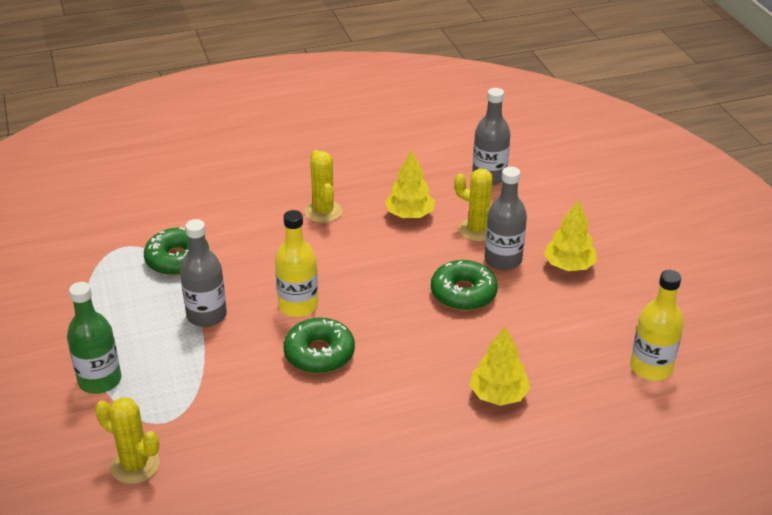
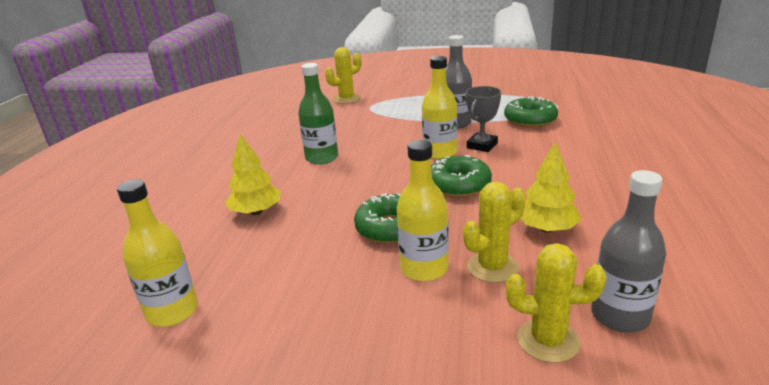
camera: 120 degrees right, 10 degrees down
green bottle [67,282,122,394] -> green bottle moved to [298,63,338,165]
green donut [284,318,355,374] -> green donut moved to [431,155,492,197]
yellow cactus [305,150,342,223] -> yellow cactus moved to [506,243,606,363]
grey bottle [484,166,527,270] -> yellow bottle [397,140,449,281]
yellow tree [544,199,597,271] -> none
none -> grey trophy [466,86,501,152]

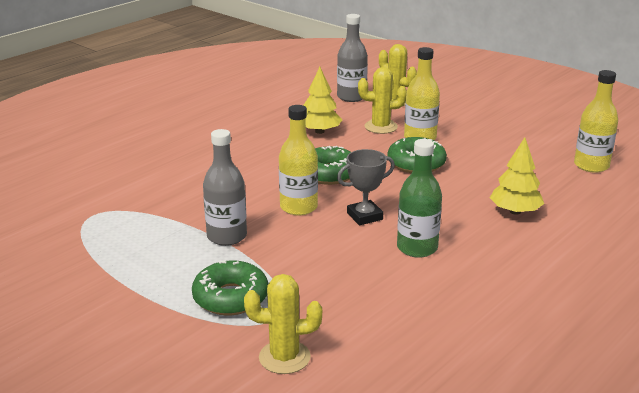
camera: 150 degrees left, 0 degrees up
grey trophy [466,86,501,152] -> grey trophy moved to [337,149,395,225]
green donut [504,96,558,128] -> green donut moved to [192,261,269,315]

